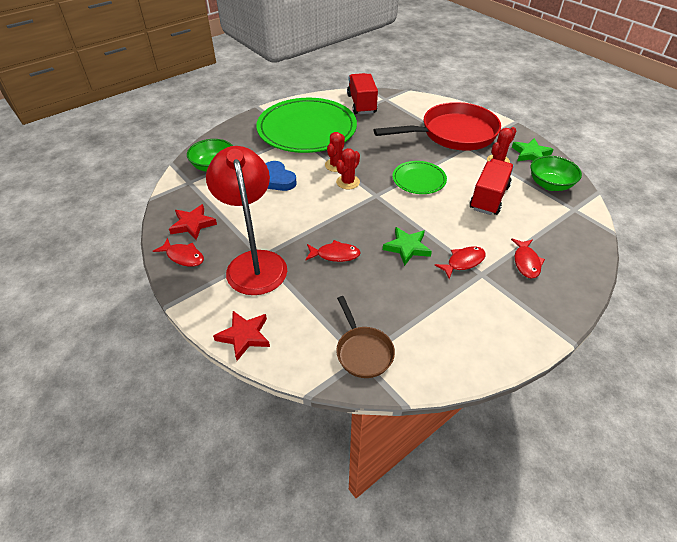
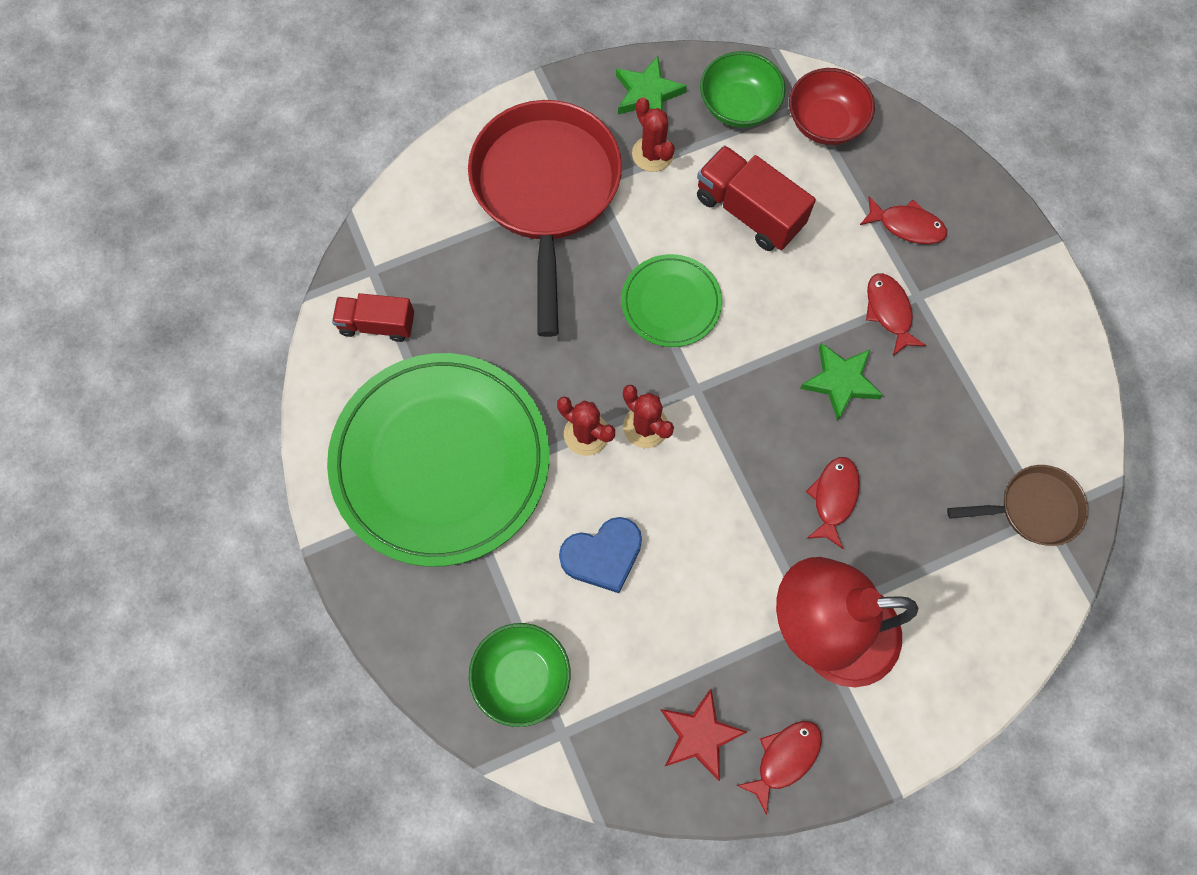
camera: 75 degrees left, 25 degrees up
red star [213,311,270,361] -> none
red truck [347,73,378,114] -> red truck [332,293,414,342], size x0.66
none -> red bowl [789,68,875,145]

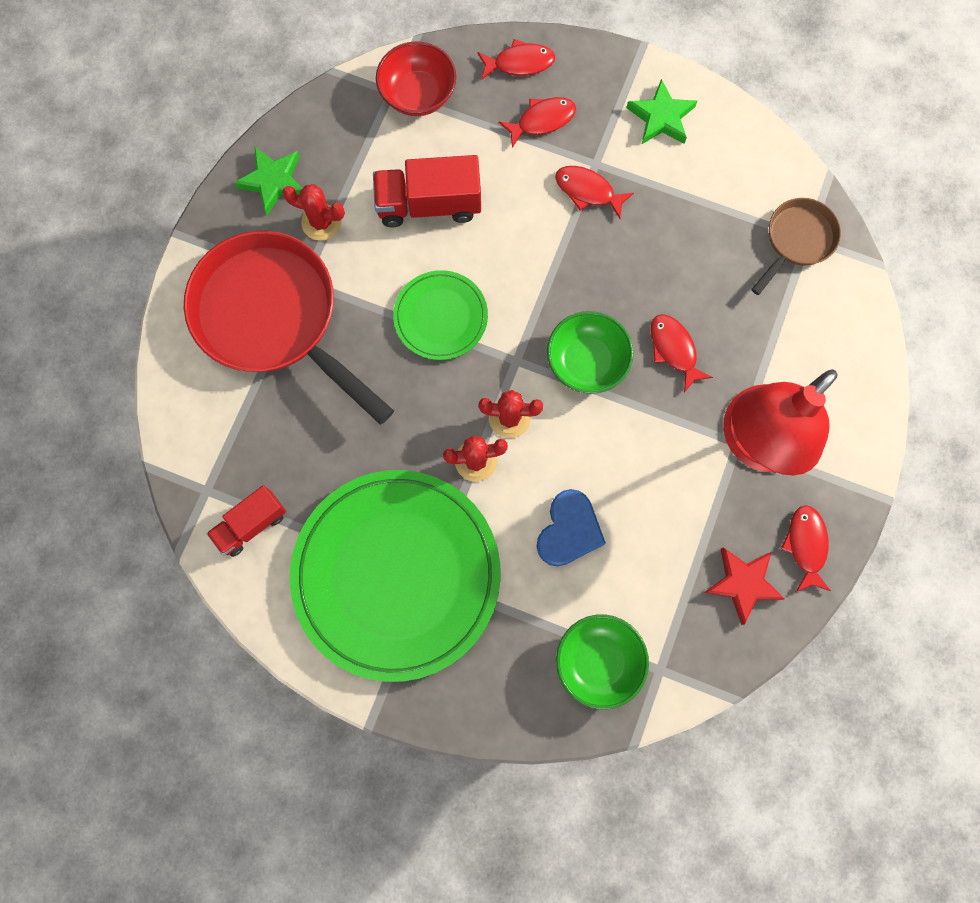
camera: 45 degrees left, 5 degrees up
green bowl [700,51,786,128] -> green bowl moved to [547,311,634,394]
green star [800,343,883,421] -> green star moved to [626,79,697,145]
none -> red fish [477,39,555,80]

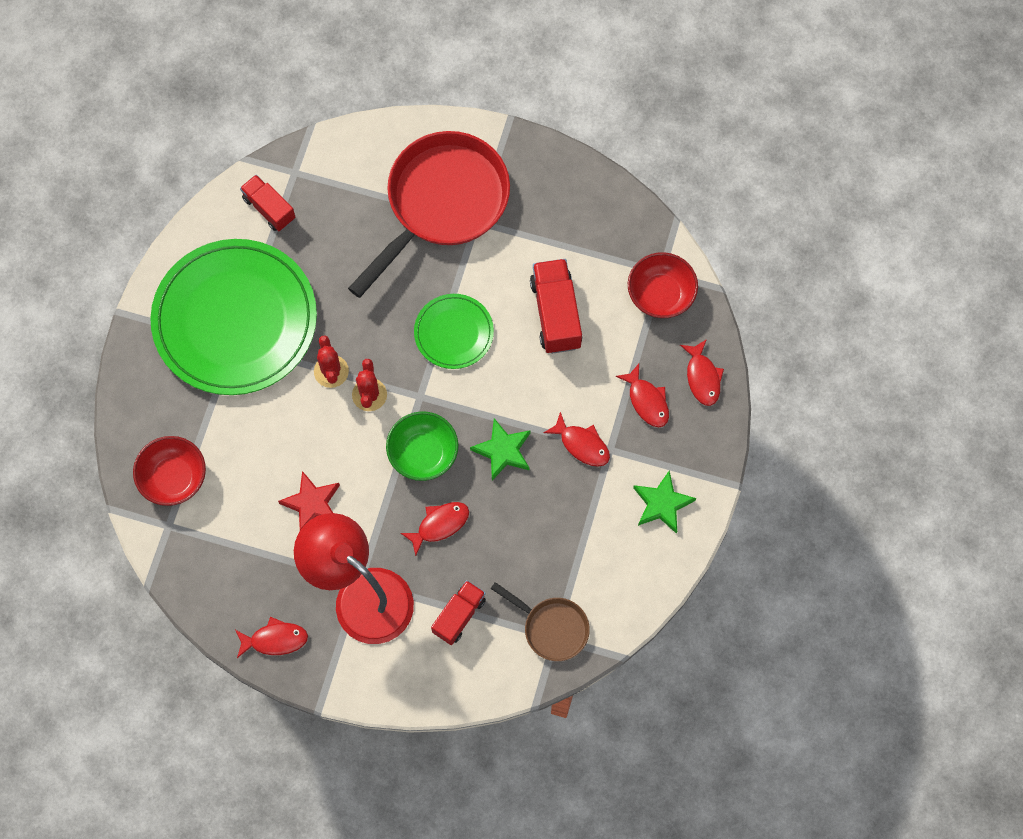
camera: 85 degrees right, 5 degrees down
green star [234,146,303,215] -> green star moved to [470,419,530,480]
red cactus [282,184,345,241] -> none
blue heart [536,489,606,566] -> none
red fish [555,166,634,219] -> red fish turned 105 degrees clockwise [544,412,610,467]
green bowl [556,614,649,710] -> red bowl [133,436,206,506]
red star [704,547,785,625] -> red star moved to [278,471,340,530]
none -> red truck [431,580,486,645]

